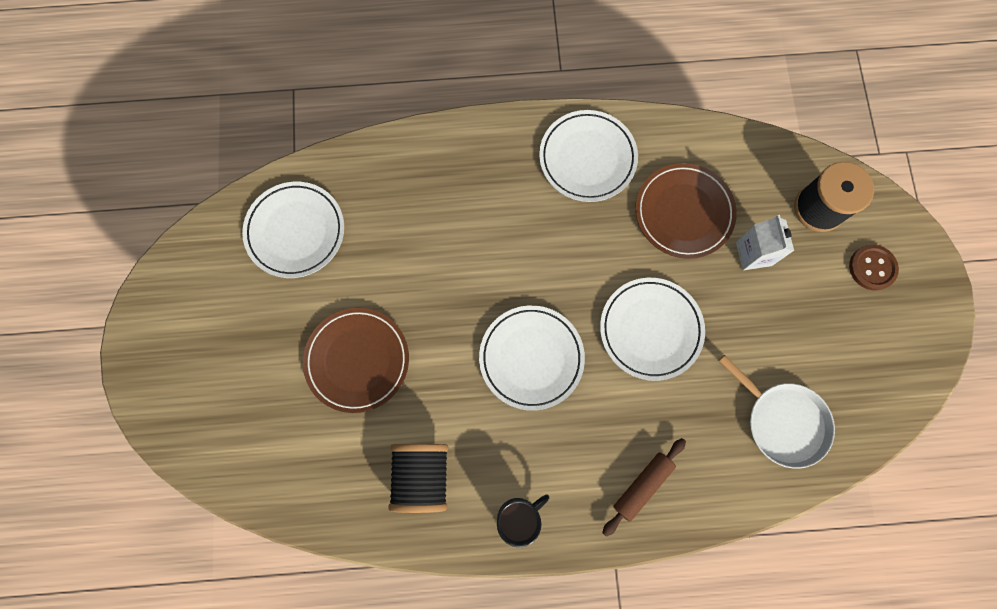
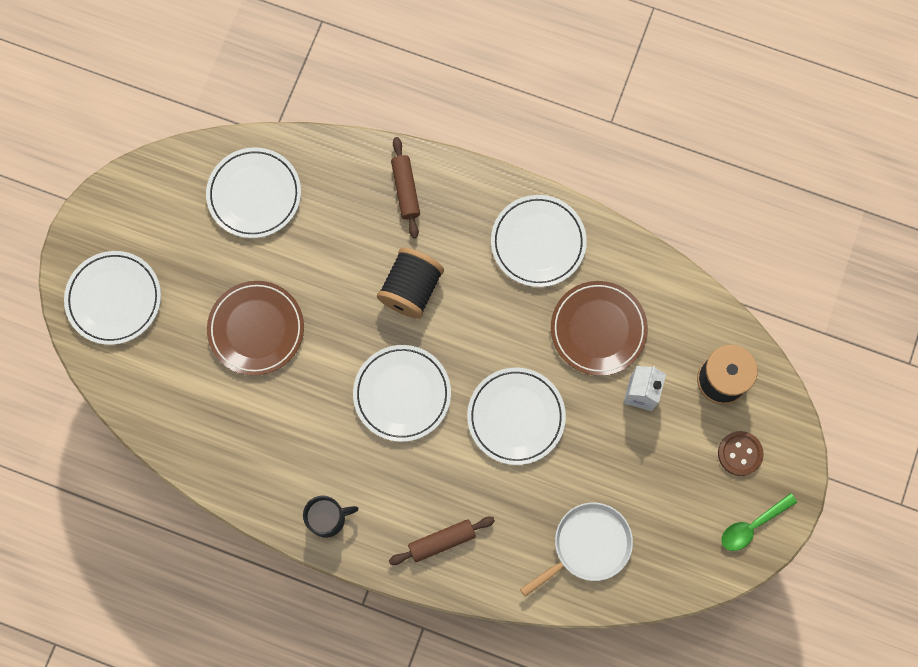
camera: 25 degrees right, 0 degrees up
black spool [388,444,448,513] -> black spool moved to [377,247,444,319]
white pan [719,355,835,469] -> white pan turned 105 degrees counterclockwise [520,503,633,597]
none -> white plate [64,251,161,345]
none -> brown rolling pin [391,137,420,238]
none -> green spoon [722,493,797,551]

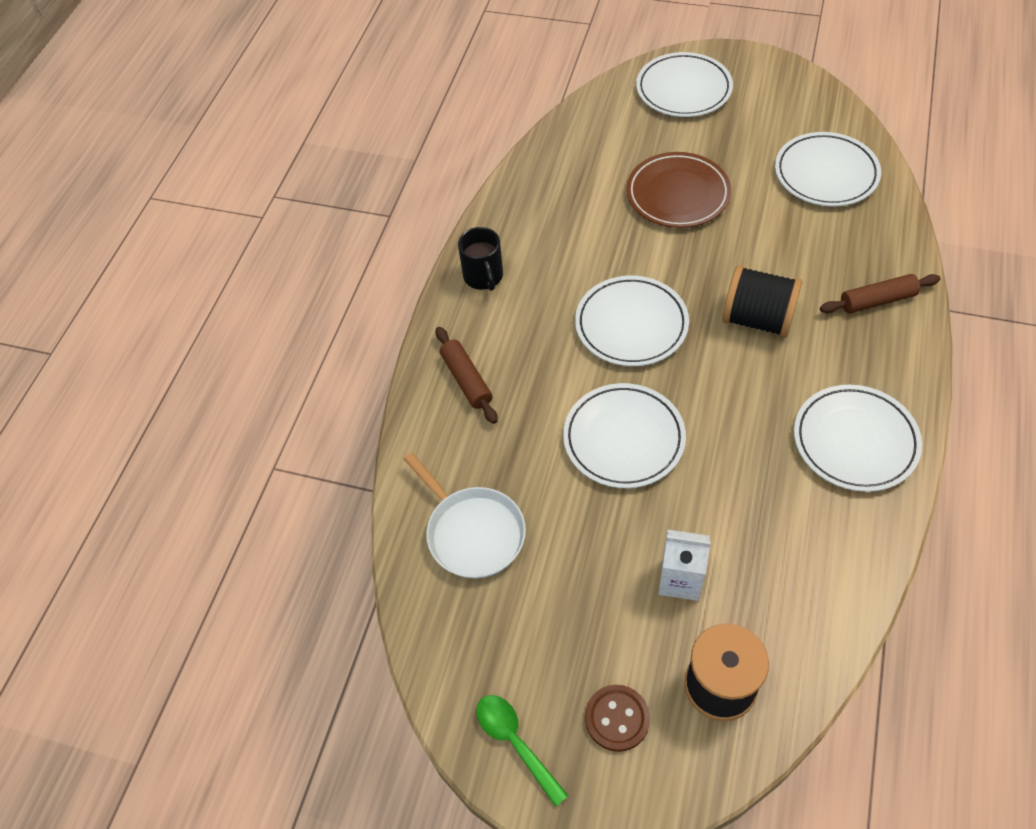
camera: 90 degrees right, 20 degrees down
brown plate [551,281,648,376] -> none

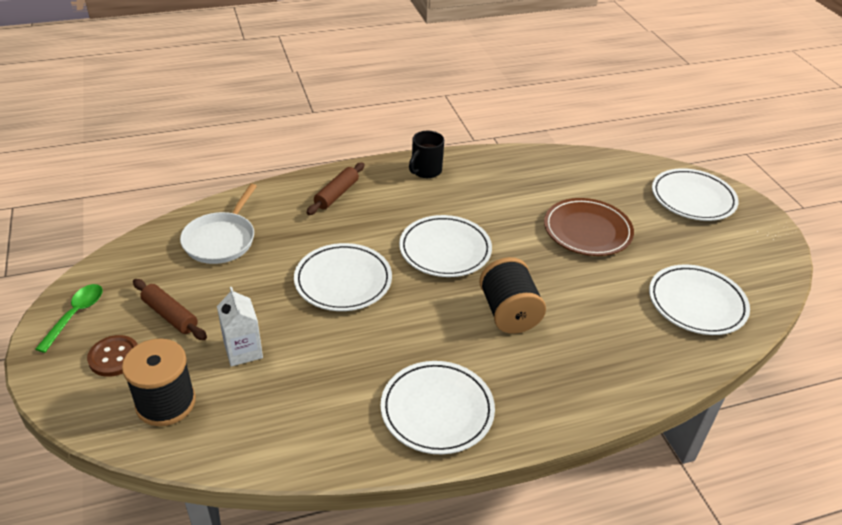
camera: 50 degrees right, 15 degrees down
brown rolling pin [820,274,941,313] -> brown rolling pin moved to [133,279,207,340]

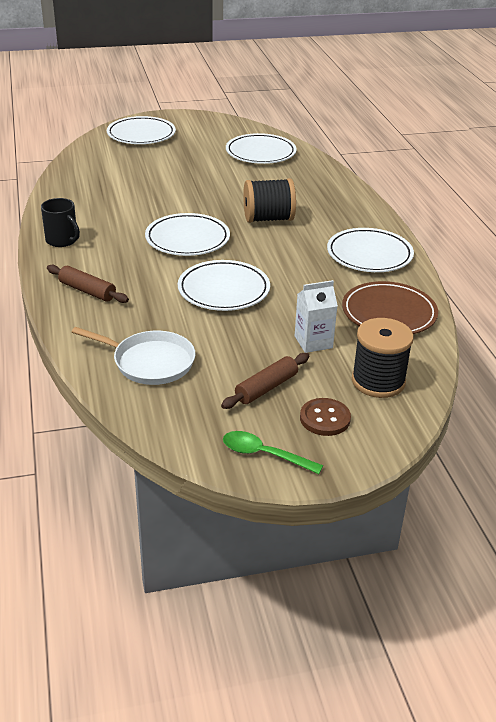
camera: 85 degrees left, 5 degrees down
brown plate [544,198,634,256] -> brown plate moved to [342,281,438,334]

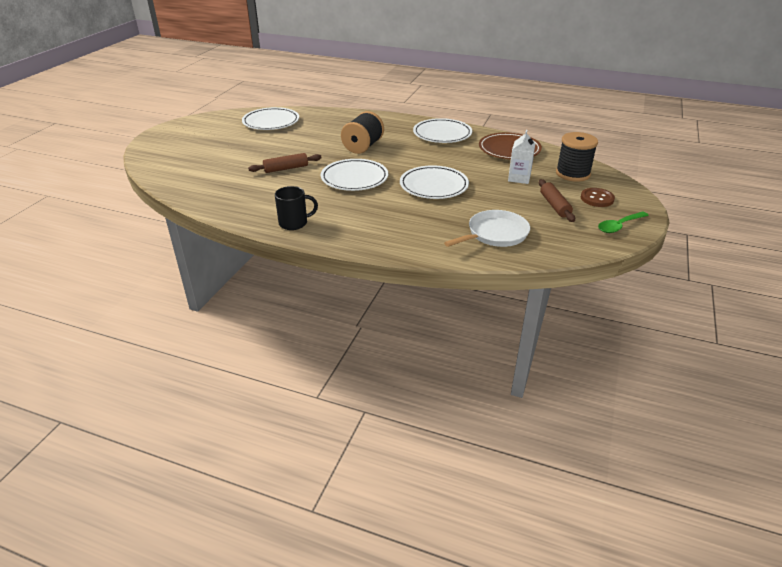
camera: 55 degrees left, 0 degrees up
brown rolling pin [47,265,129,303] -> brown rolling pin moved to [248,153,322,173]
white plate [107,116,176,144] -> none

